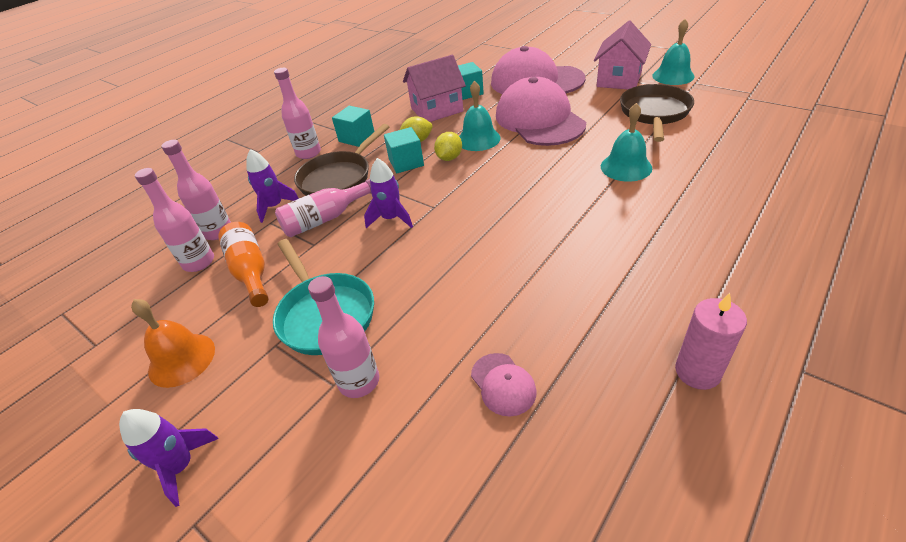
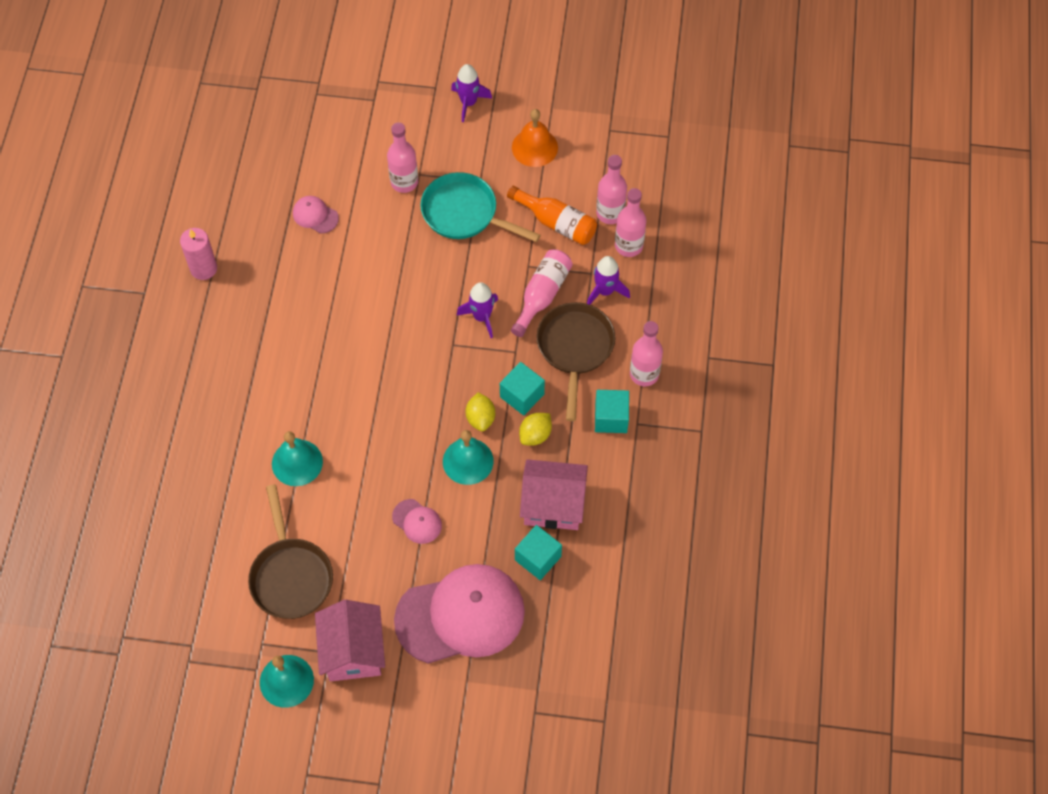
camera: 145 degrees right, 20 degrees up
pink house [403,55,466,122] -> pink house turned 60 degrees clockwise [520,459,588,530]
pink cap [496,77,586,146] -> pink cap [392,499,442,544], size x0.42

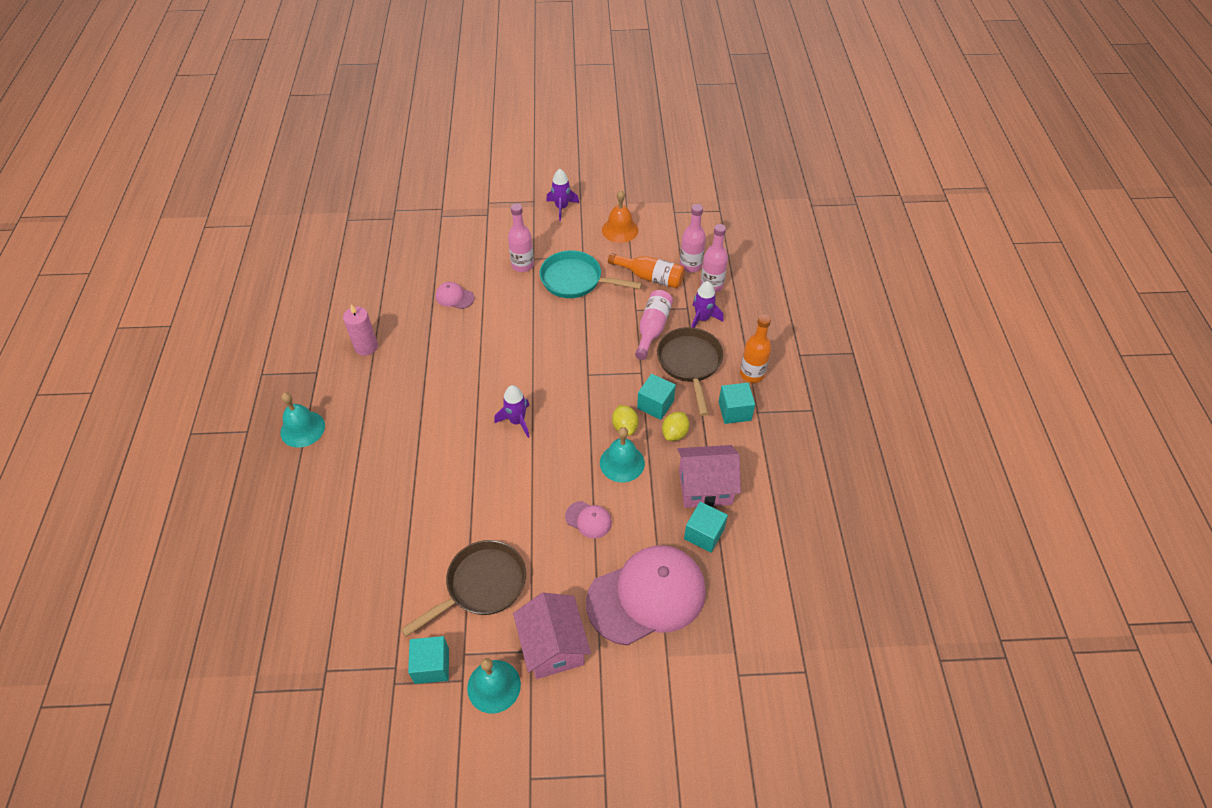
camera: 10 degrees left, 10 degrees down
brown pan [248,484,333,619] -> brown pan turned 105 degrees counterclockwise [401,540,526,637]
turquoise bell [272,431,323,486] -> turquoise bell moved to [280,392,325,448]
purple rocket [456,282,498,338] -> purple rocket moved to [494,385,530,438]
pink bottle [630,321,663,386] -> orange bottle [740,314,771,383]
none -> turquoise cube [408,636,449,684]

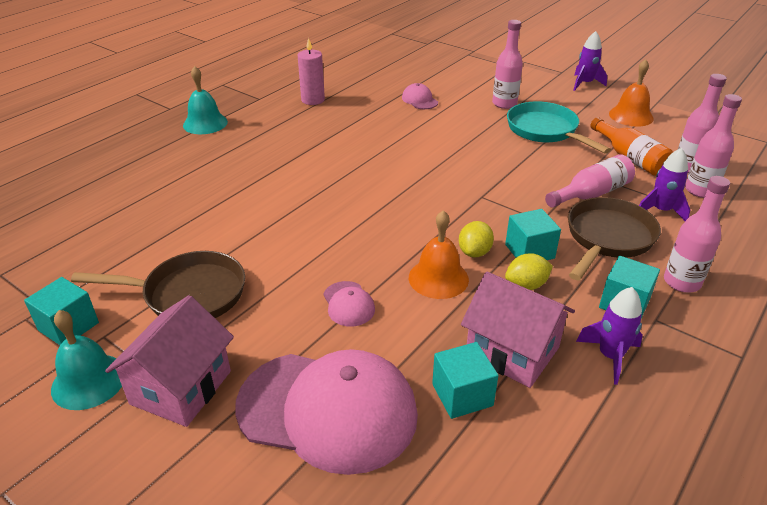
camera: 40 degrees right, 15 degrees down
purple rocket [494,385,530,438] -> purple rocket moved to [576,287,643,385]
turquoise bell [600,427,645,482] -> orange bell [409,210,469,299]
orange bottle [740,314,771,383] -> pink bottle [664,176,730,293]

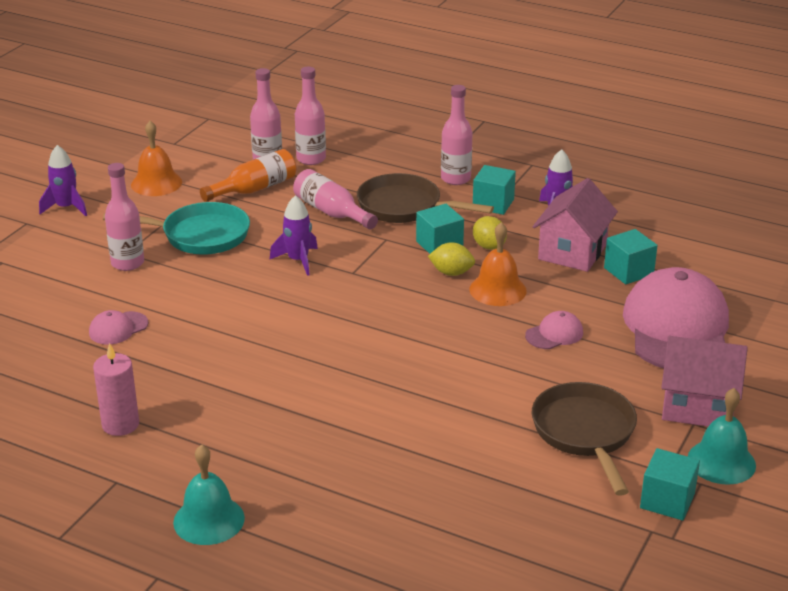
camera: 100 degrees left, 5 degrees down
turquoise pan [507,101,611,154] -> turquoise pan turned 135 degrees counterclockwise [103,202,250,254]
purple rocket [639,148,690,221] -> purple rocket moved to [269,195,318,276]

